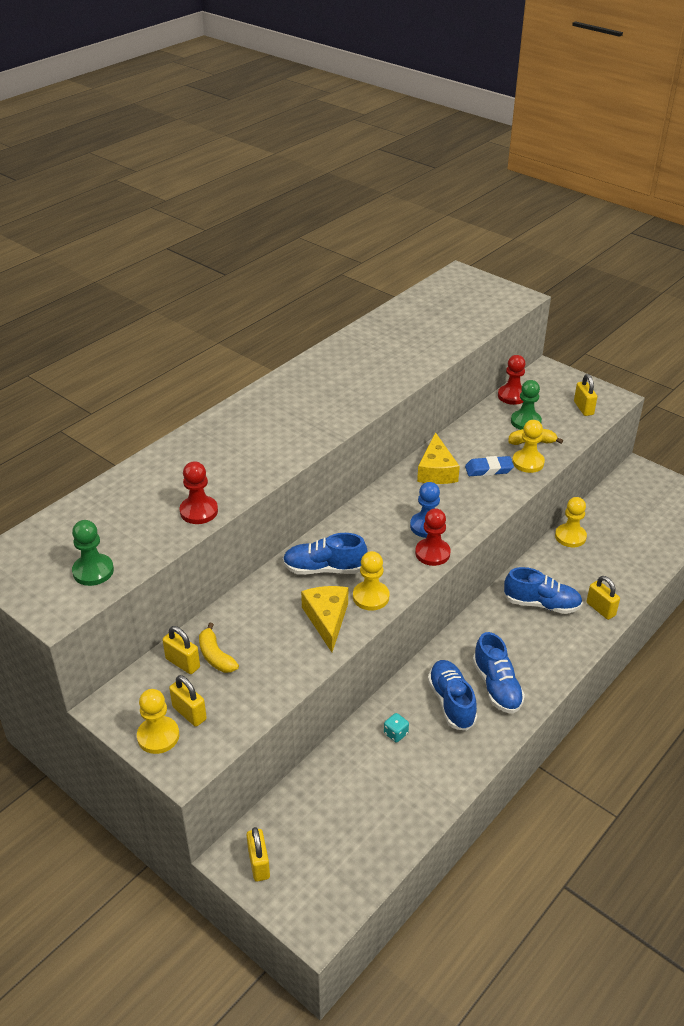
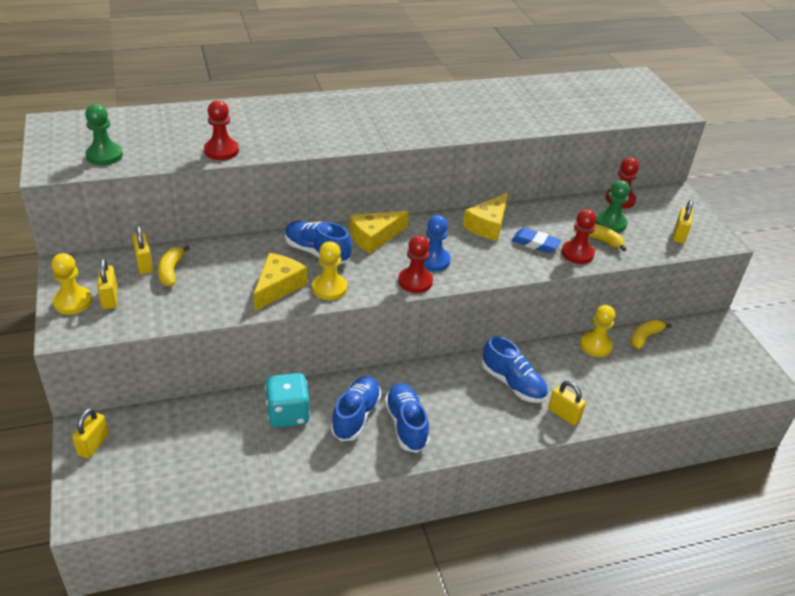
camera: 30 degrees right, 0 degrees up
turquoise dice [384,713,409,743] -> turquoise dice [265,373,310,428], size x2.14
blue shoe [473,632,525,714] -> blue shoe turned 150 degrees clockwise [385,383,429,453]
yellow pawn [512,420,545,473] -> red pawn [561,209,597,264]
yellow padlock [586,576,620,620] -> yellow padlock turned 45 degrees counterclockwise [548,381,586,426]
none -> yellow cheese [349,211,409,254]
none -> yellow banana [631,319,672,349]

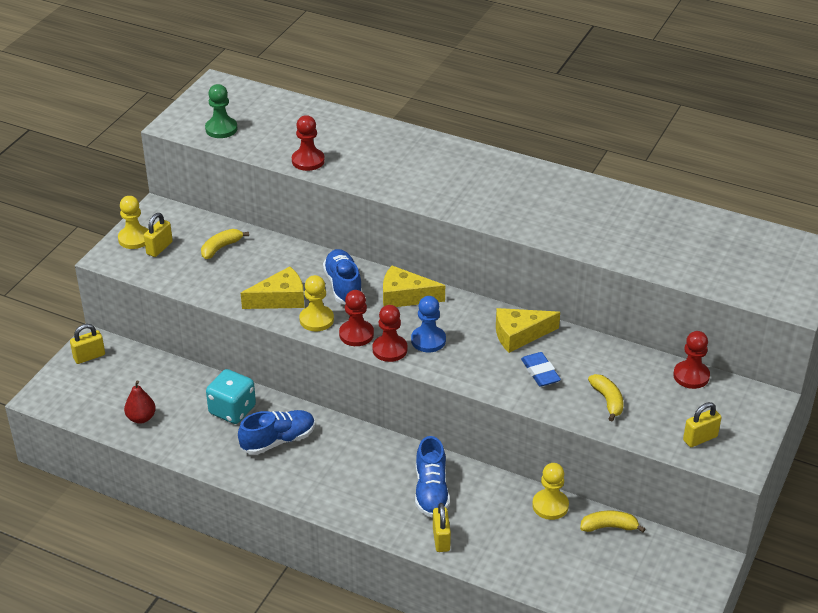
camera: 45 degrees right, 0 degrees up
yellow padlock [132,225,153,274] -> none
blue shoe [385,383,429,453] -> none
red pawn [561,209,597,264] -> red pawn moved to [339,290,374,346]
green pawn [596,180,630,233] -> none
none -> red pear [124,380,156,424]

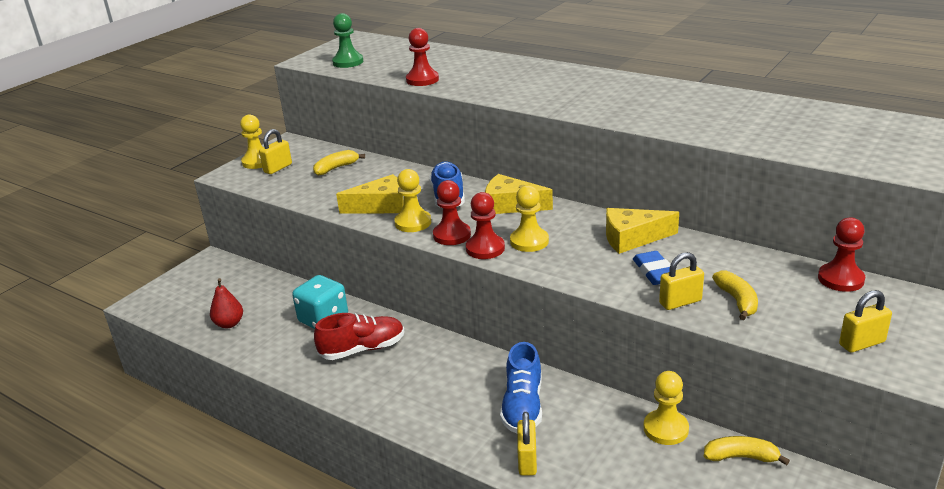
camera: 10 degrees right, 10 degrees down
yellow padlock [70,324,105,364] -> yellow padlock moved to [659,252,704,310]
blue shoe [238,410,315,455] -> red shoe [314,313,404,360]
blue pawn [411,296,446,352] -> yellow pawn [510,185,549,252]

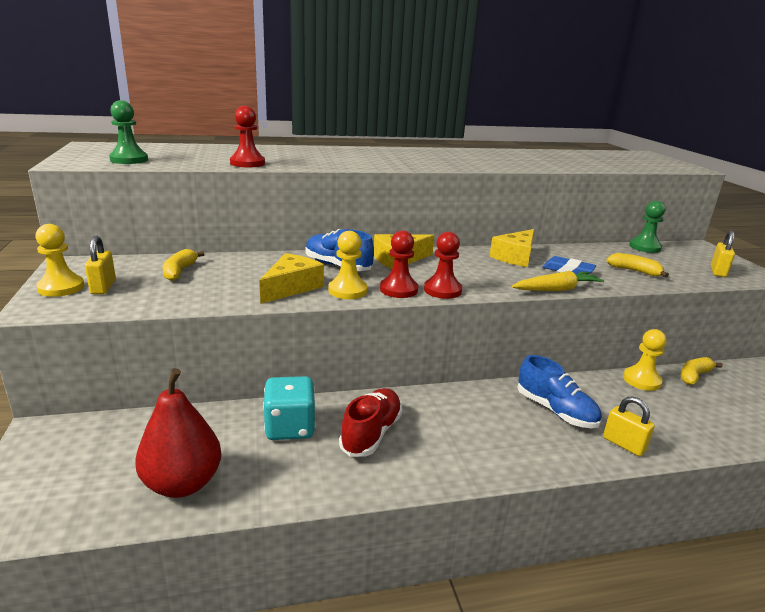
camera: 50 degrees left, 5 degrees down
red pear [210,278,243,328] -> red pear [135,368,221,498], size x1.75
yellow pawn [510,185,549,252] -> none
yellow padlock [659,252,704,310] -> none
red pawn [818,217,865,292] -> green pawn [629,201,665,253]
none -> yellow carrot [512,271,604,291]

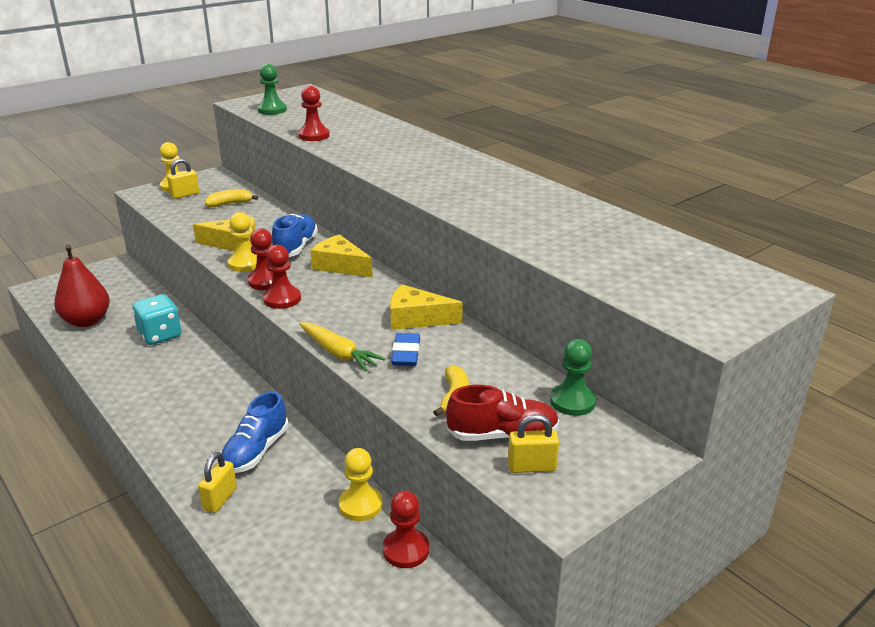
camera: 65 degrees right, 5 degrees up
red shoe [339,388,402,457] -> red shoe moved to [446,385,559,441]
yellow banana [680,357,723,385] -> red pawn [383,491,429,568]

